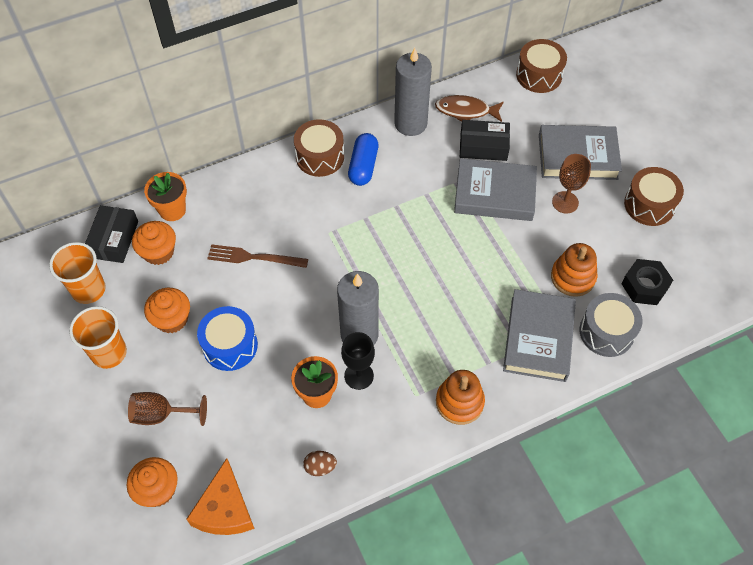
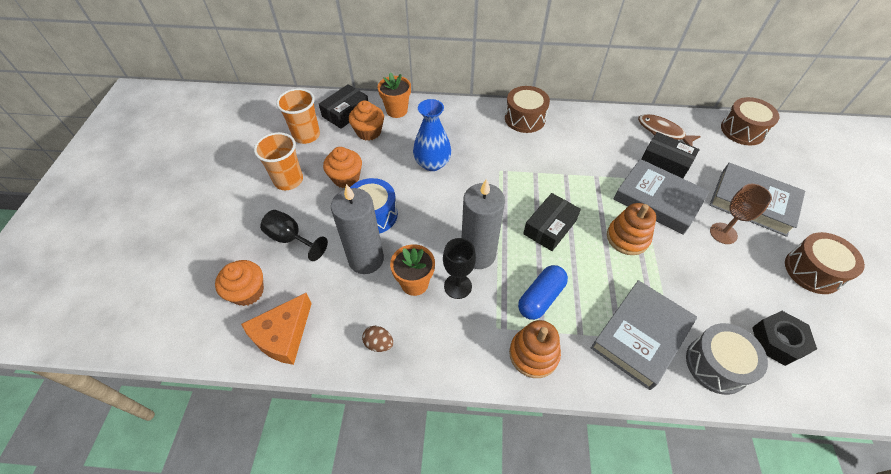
camera: 30 degrees right, 5 degrees down
brown goblet [128,392,207,426] -> black goblet [260,210,328,261]
brown fork [207,244,308,268] -> blue vase [413,99,452,171]
blue capsule [348,133,378,186] -> blue capsule moved to [518,265,568,320]
grey candle [394,48,432,136] -> grey candle moved to [331,184,384,274]
orange stacking toy [551,243,597,297] -> orange stacking toy moved to [607,203,656,255]
none -> black box [523,193,581,251]

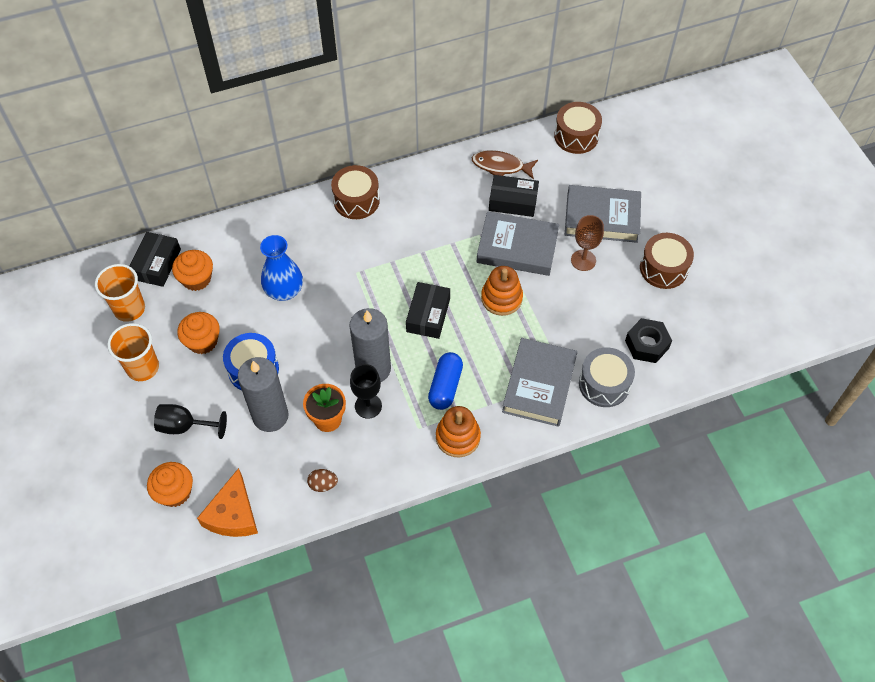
camera: 25 degrees left, 5 degrees up
orange flower pot [378,72,411,118] -> none

